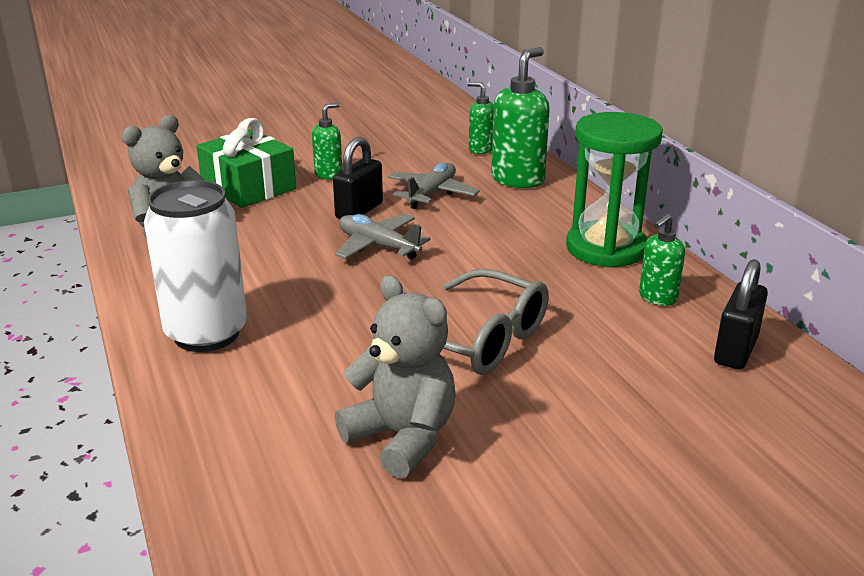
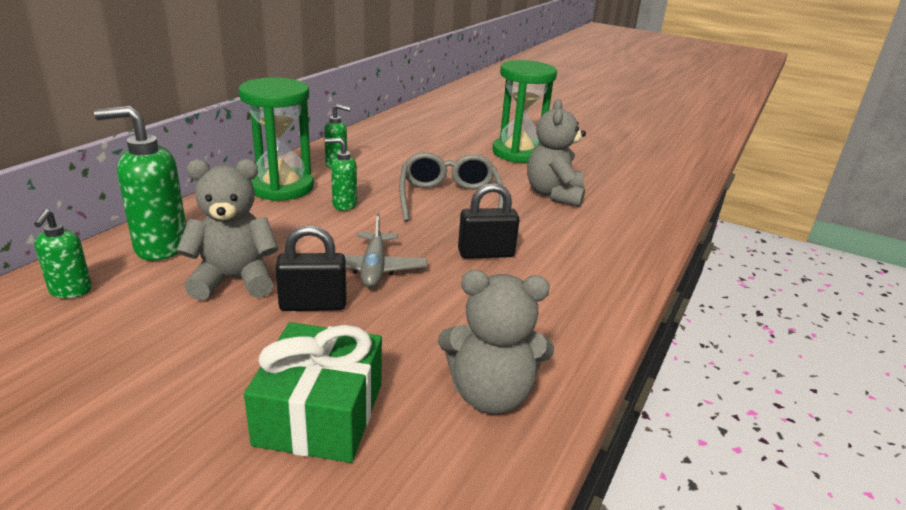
camera: 130 degrees left, 0 degrees up
white can [144,180,247,352] -> none
green soap dispenser [312,103,342,180] -> green soap dispenser moved to [325,138,357,211]
grey plane [388,163,480,209] -> grey teddy bear [176,159,279,300]
black padlock [714,259,768,370] -> black padlock moved to [458,183,520,259]
none -> green hourglass [492,60,557,163]

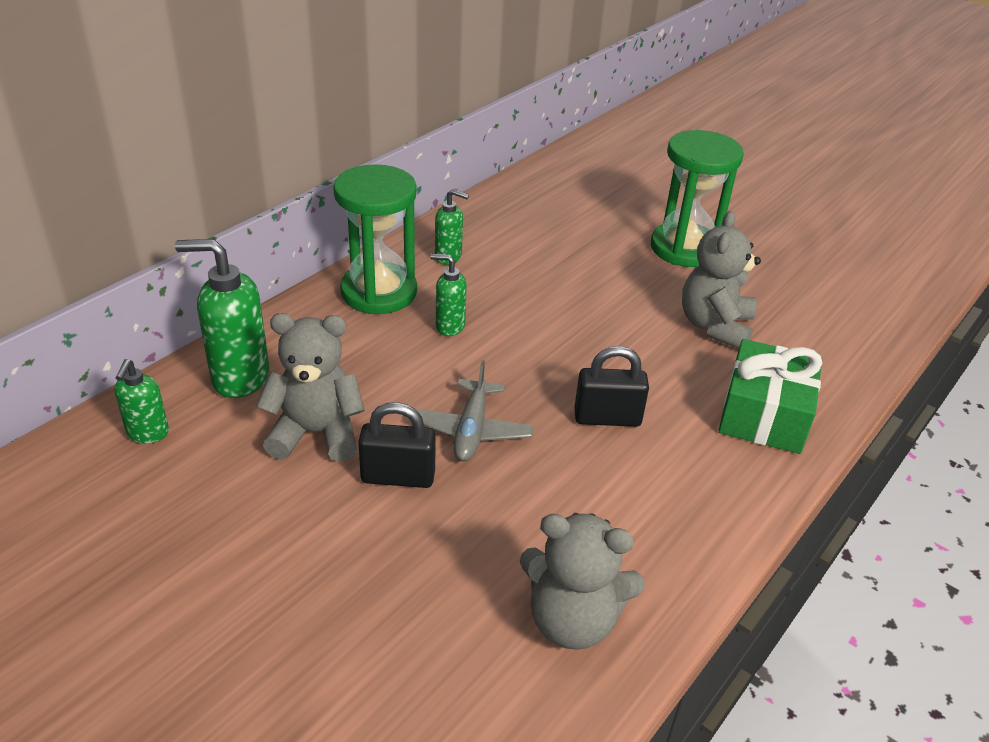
camera: 10 degrees right, 10 degrees up
green gift [244,322,382,463] -> green gift moved to [719,339,822,454]
grey glasses [399,152,503,222] -> none

